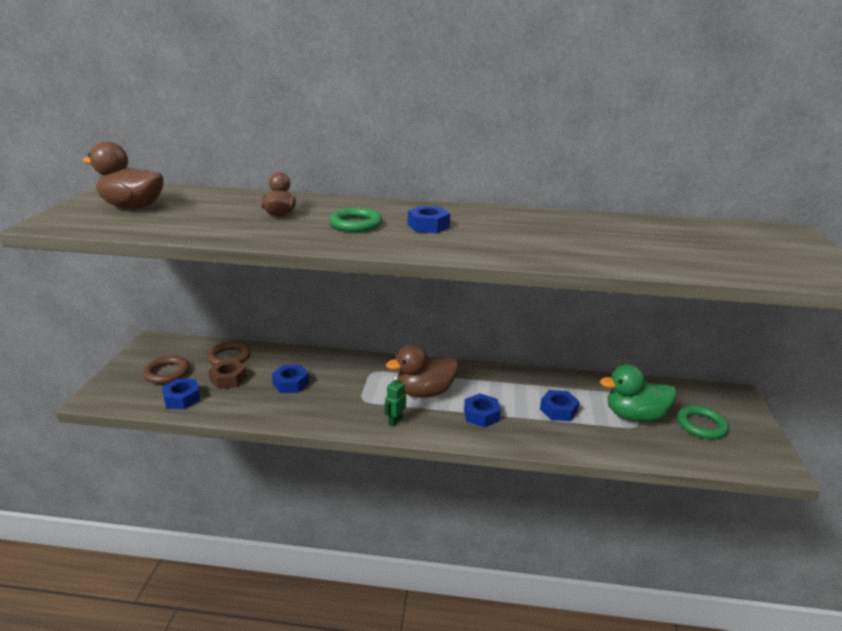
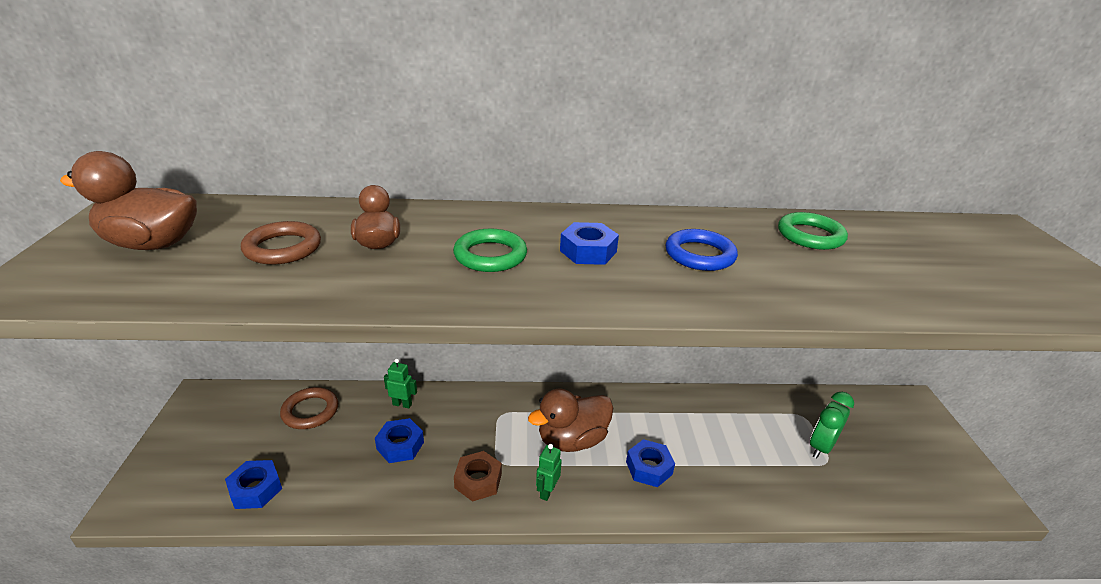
camera: 10 degrees left, 5 degrees up
brown ring [143,356,190,384] -> brown ring moved to [241,221,321,264]
brown nut [208,360,247,389] -> brown nut moved to [454,451,502,502]
blue nut [540,390,580,421] -> none
green duck [600,364,676,422] -> green clock [810,392,854,458]
green ring [677,405,729,439] -> green ring moved to [778,212,848,250]
none -> green robot [384,359,417,409]
none -> blue ring [666,229,738,271]

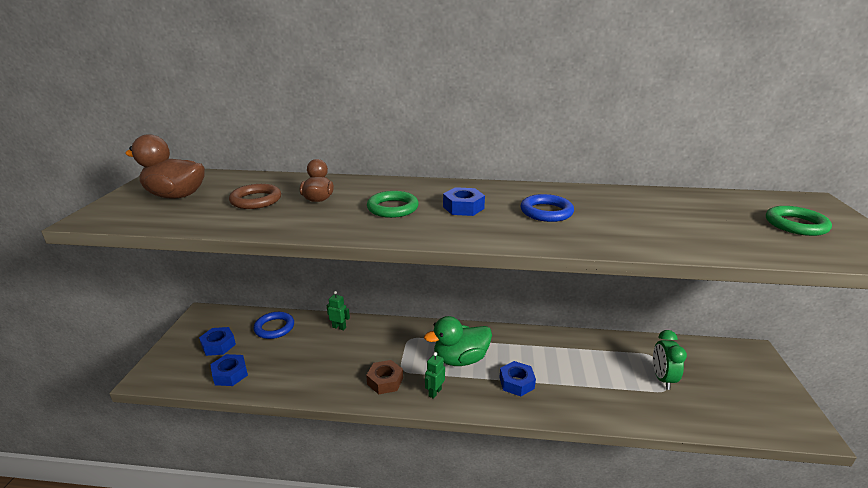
camera: 10 degrees right, 5 degrees down
brown ring [280,387,338,429] -> blue ring [253,312,294,339]
blue nut [375,418,424,463] -> blue nut moved to [199,327,236,356]
brown duck [528,388,613,452] -> green duck [424,316,492,366]
green ring [778,212,848,250] -> green ring moved to [766,206,832,236]
green clock [810,392,854,458] -> green clock turned 45 degrees counterclockwise [653,330,687,390]

